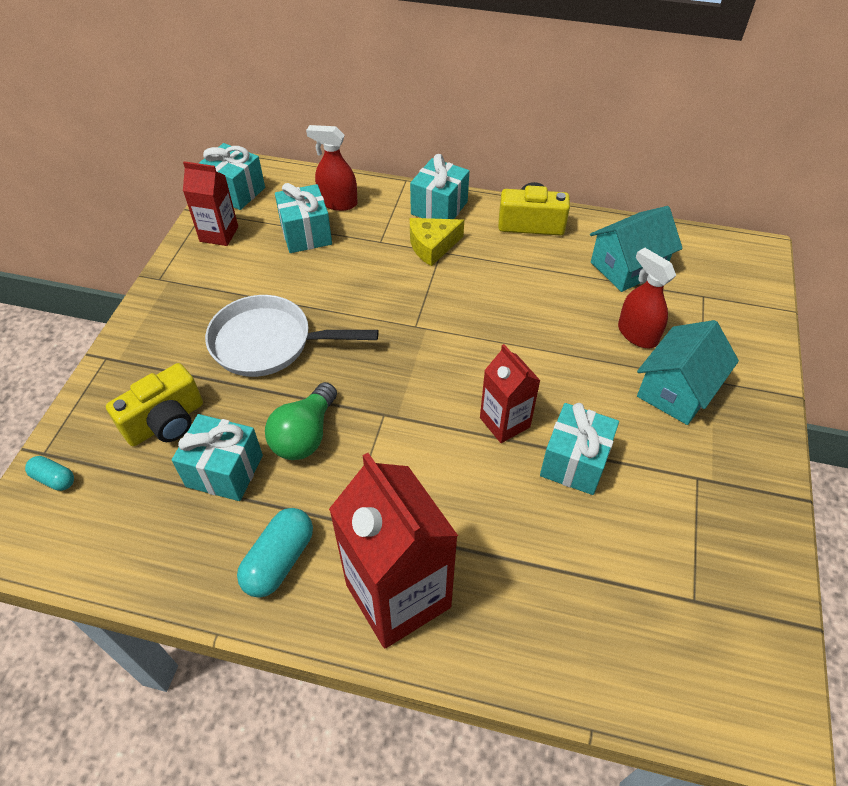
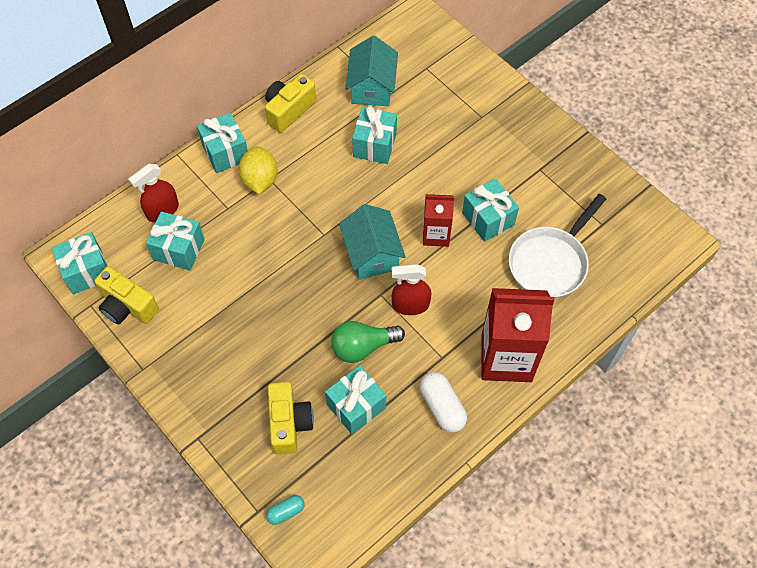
camera: 55 degrees left, 10 degrees up
red carton [183,161,238,246] -> yellow camera [94,266,159,325]
white pan [205,295,379,377] -> white pan moved to [509,194,606,298]
turquoise capsule [237,508,313,598] -> white capsule [420,372,467,433]
green light bulb [265,382,337,460] -> green light bulb turned 105 degrees clockwise [331,321,405,363]
yellow cheese [410,218,464,266] -> yellow lemon [238,146,278,194]
red spray bottle [618,247,676,348] -> red spray bottle moved to [392,264,431,315]
turquoise house [637,320,739,425] -> turquoise house moved to [339,204,406,280]
none -> turquoise gift [352,106,397,164]

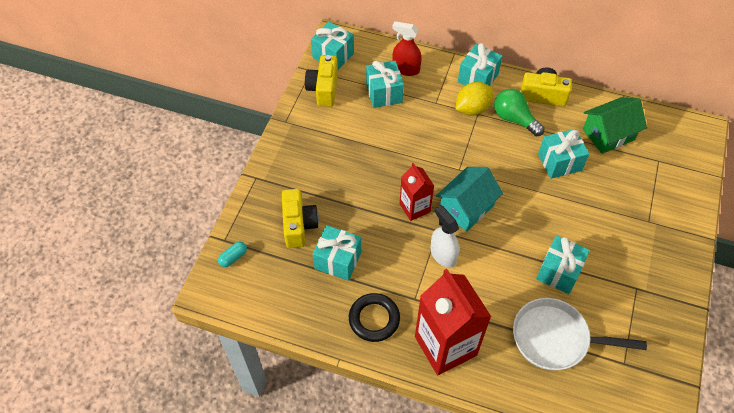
camera: 60 degrees right, 5 degrees down
turquoise capsule [266,495,305,525] -> turquoise capsule turned 75 degrees counterclockwise [218,241,247,267]
yellow camera [268,382,314,455] -> yellow camera turned 60 degrees counterclockwise [282,189,319,248]
green light bulb [331,321,405,363] -> green light bulb moved to [494,89,544,136]
turquoise house [345,36,398,106] -> green house [583,97,647,154]
red spray bottle [392,264,431,315] -> white spray bottle [431,205,459,268]
white capsule [420,372,467,433] -> black ring [349,293,400,342]
red carton [423,194,454,247] -> red carton moved to [400,163,434,221]

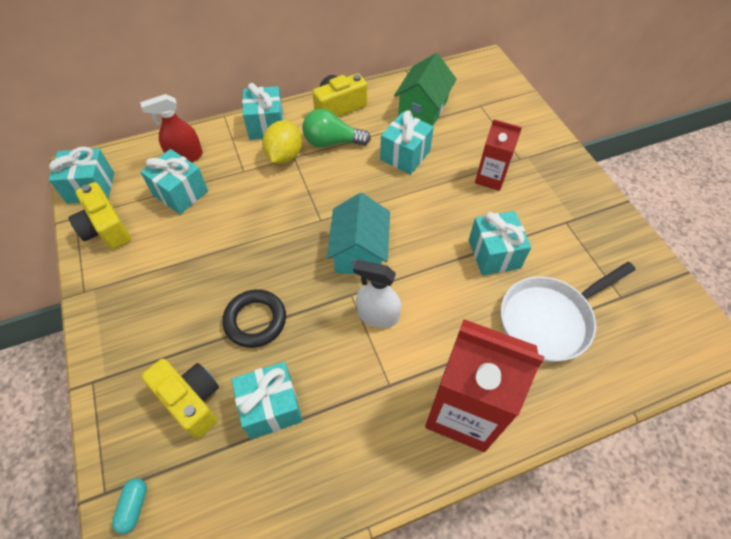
camera: 40 degrees left, 0 degrees up
black ring [349,293,400,342] -> black ring moved to [223,289,286,348]
red carton [400,163,434,221] -> red carton moved to [475,119,522,191]

